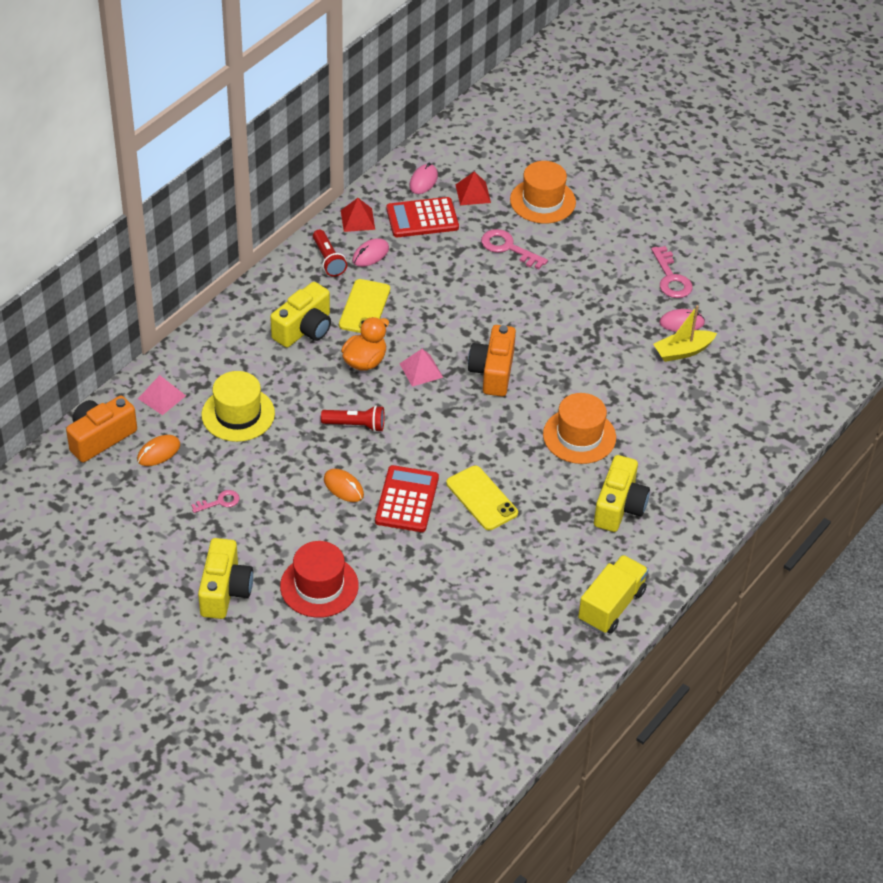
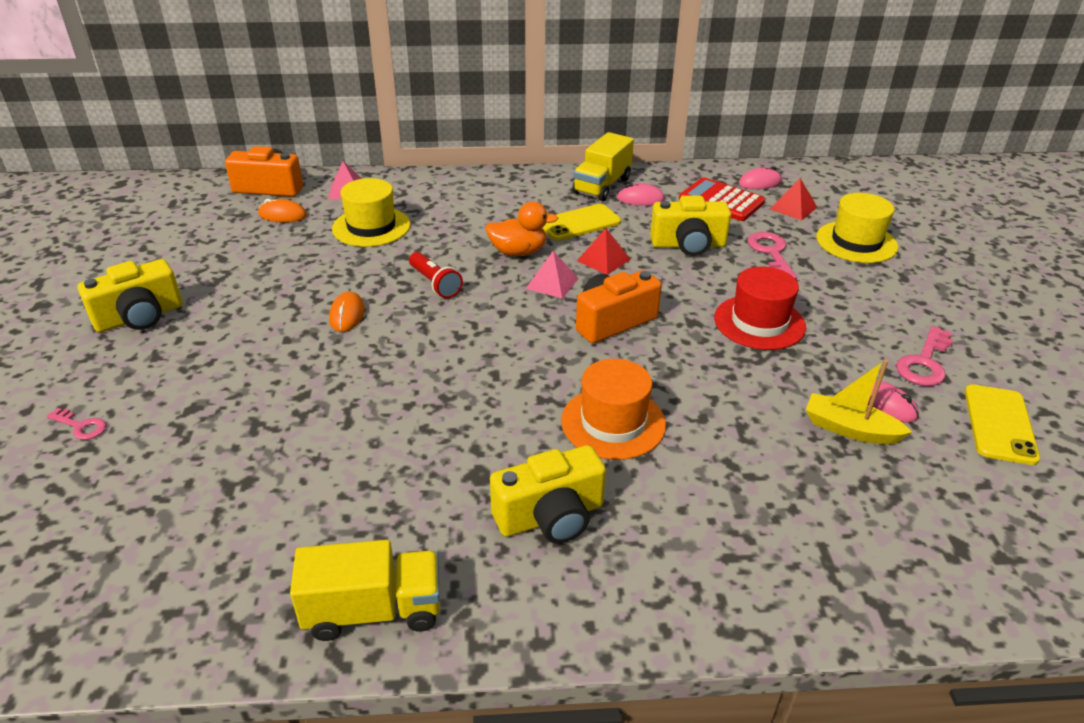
camera: 50 degrees right, 10 degrees down
pink key [191,490,240,513] -> pink key moved to [46,408,106,440]
yellow camera [270,282,331,348] -> yellow camera moved to [650,196,731,256]
red hat [280,541,359,618] -> red hat moved to [714,267,806,350]
red flashlight [313,230,347,277] -> yellow truck [572,132,634,201]
red pyramid [341,198,375,232] -> red pyramid moved to [577,228,631,275]
red calculator [375,465,439,532] -> none
yellow phone [446,466,518,530] -> yellow phone moved to [965,384,1040,465]
orange hat [510,161,576,223] -> yellow hat [816,193,898,263]

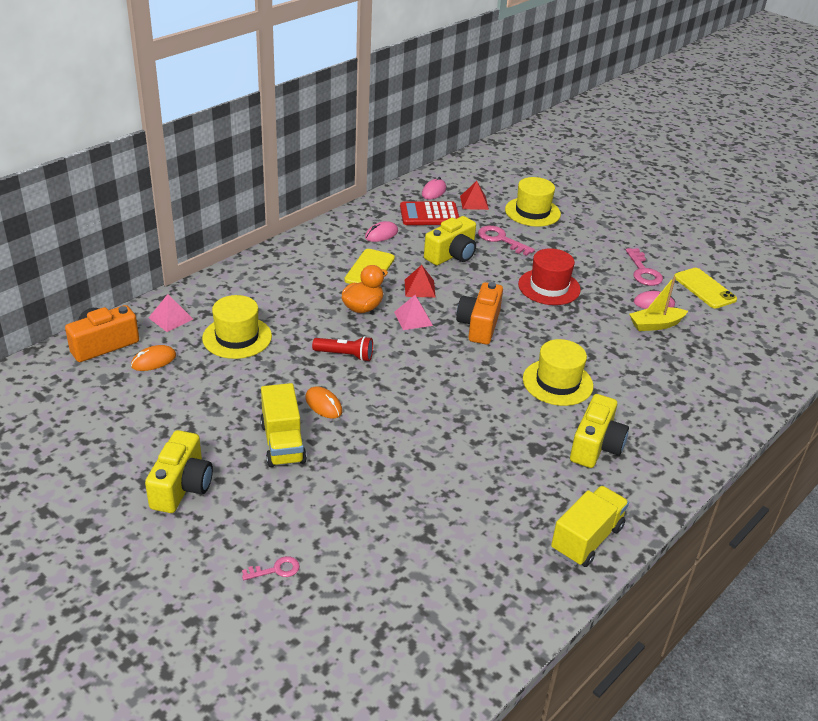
camera: 45 degrees left, 0 degrees up
orange hat [561,359,666,460] -> yellow hat [523,339,593,406]
yellow truck [572,132,634,201] -> yellow truck moved to [260,383,307,467]

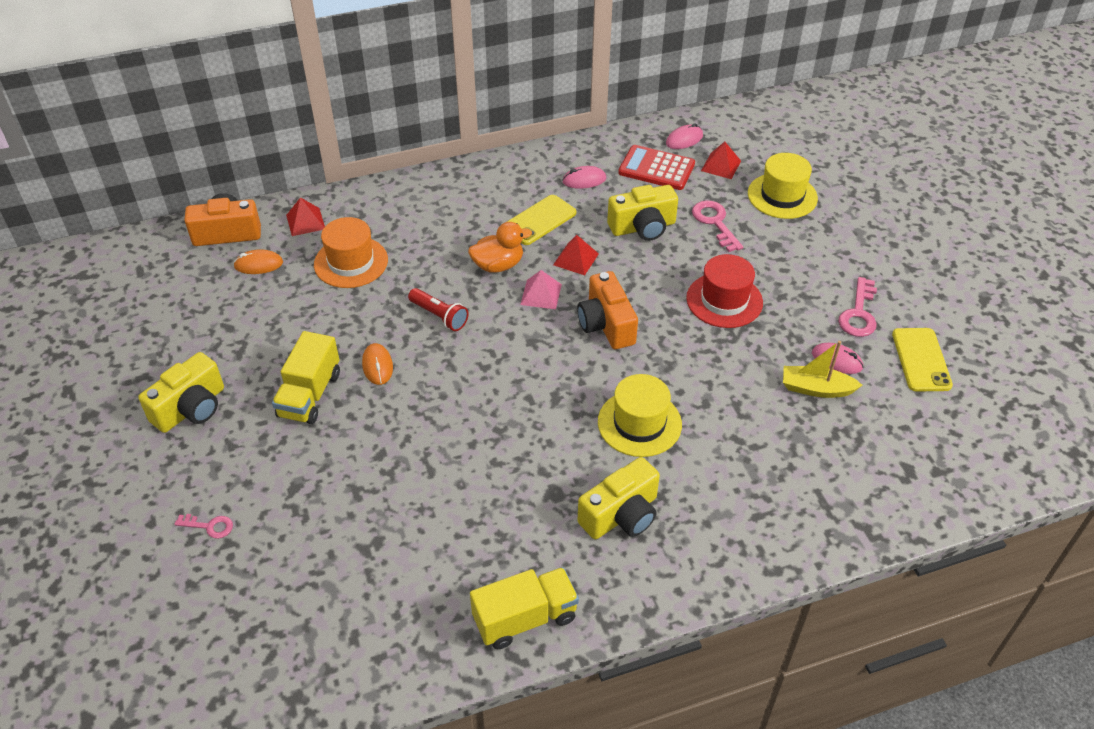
camera: 30 degrees right, 10 degrees up
pink pyramid [148,294,193,332] -> red pyramid [286,197,325,236]
yellow hat [202,295,272,359] -> orange hat [314,217,388,288]
orange camera [456,282,503,345] -> orange camera turned 60 degrees counterclockwise [577,271,638,349]

